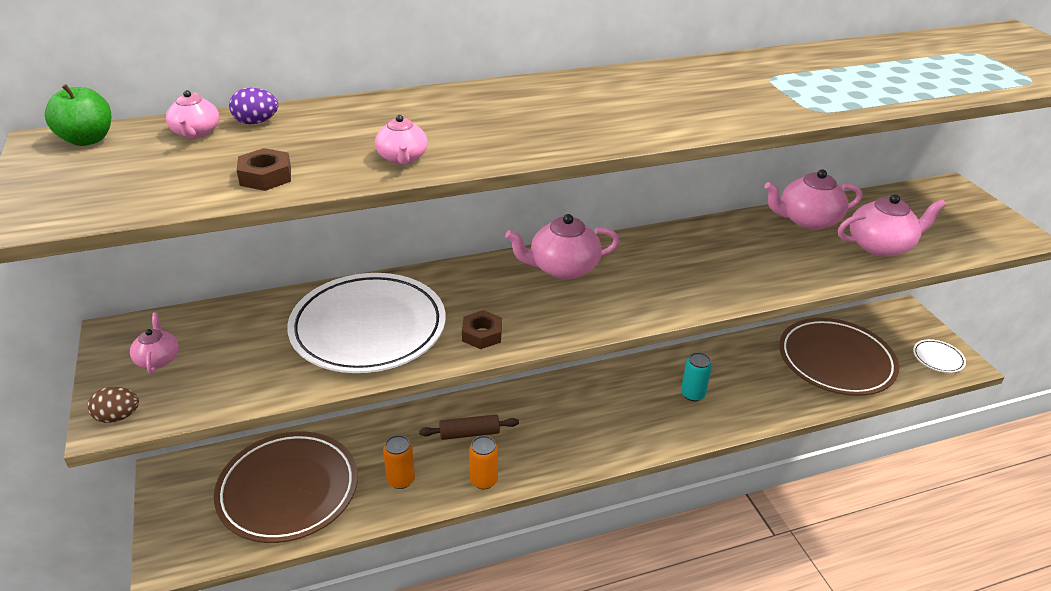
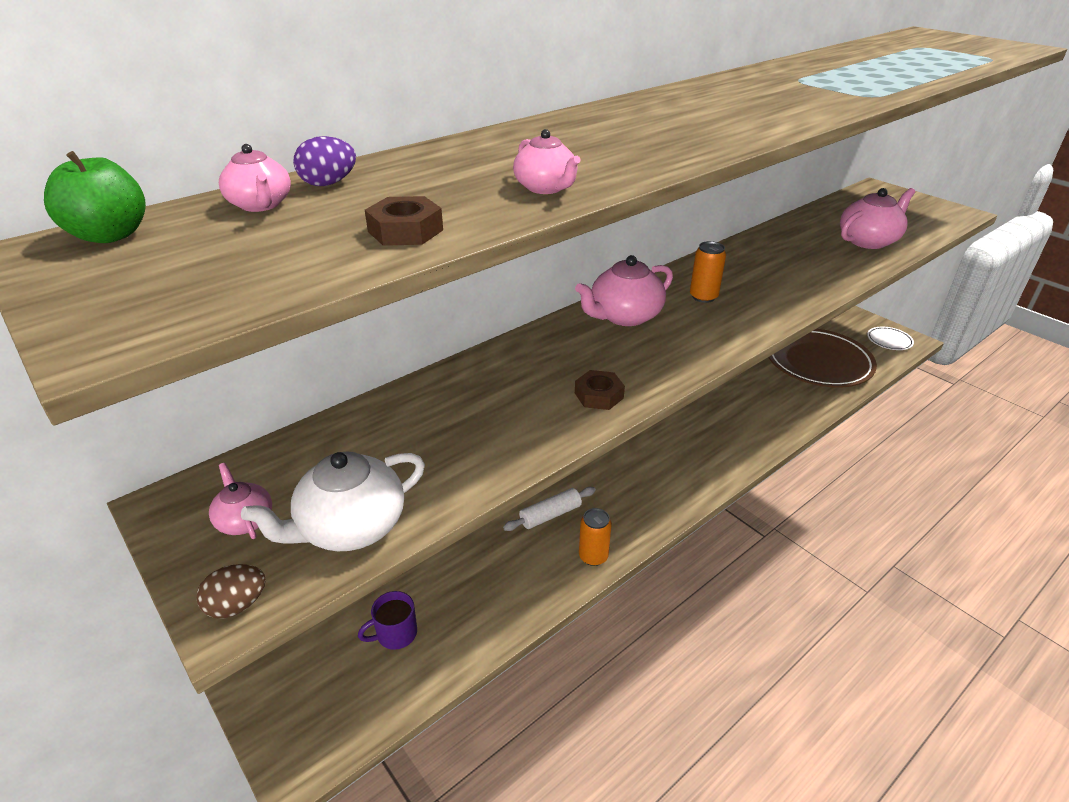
camera: 20 degrees left, 0 degrees up
brown plate [214,431,358,543] -> purple mug [358,591,417,650]
white plate [287,273,446,373] -> none
orange can [383,435,415,489] -> orange can moved to [690,241,726,303]
brown rolling pin [419,414,519,440] -> white rolling pin [503,487,596,531]
turquoise can [681,352,712,401] -> none
pink teapot [764,170,862,230] -> none
none -> white teapot [241,451,425,551]

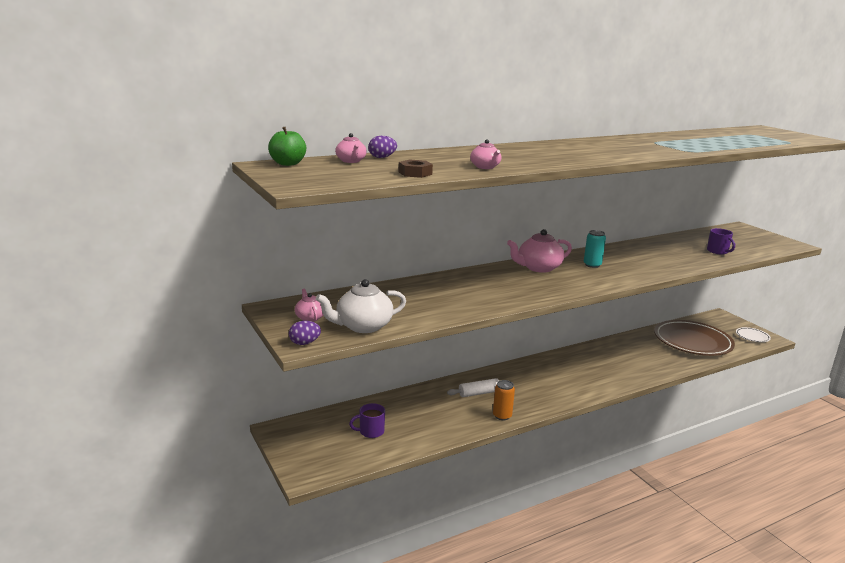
camera: 10 degrees right, 15 degrees down
brown egg [197,564,266,618] -> purple egg [289,321,321,345]
brown nut [575,370,625,410] -> none
orange can [690,241,726,303] -> turquoise can [584,230,606,268]
pink teapot [840,188,916,249] -> purple mug [707,228,735,254]

